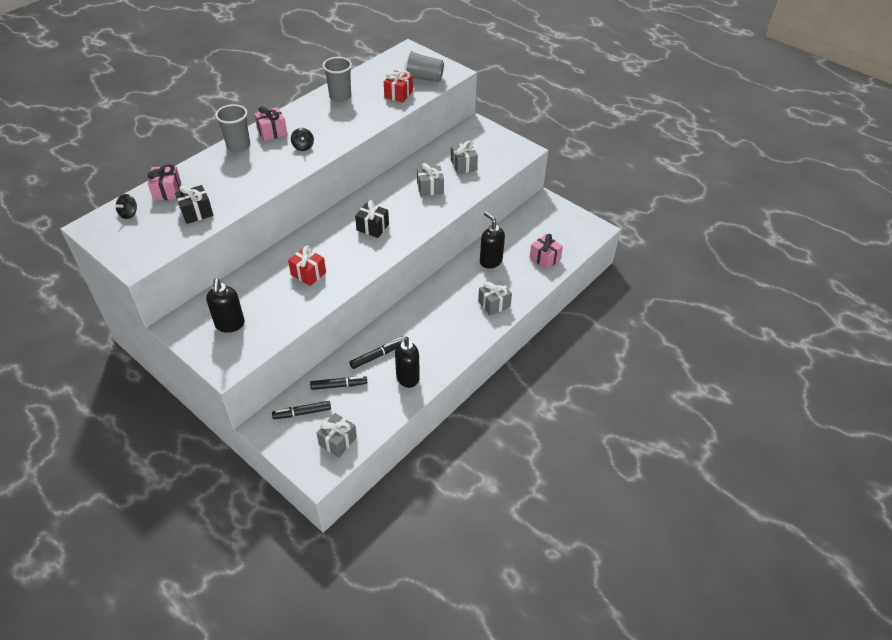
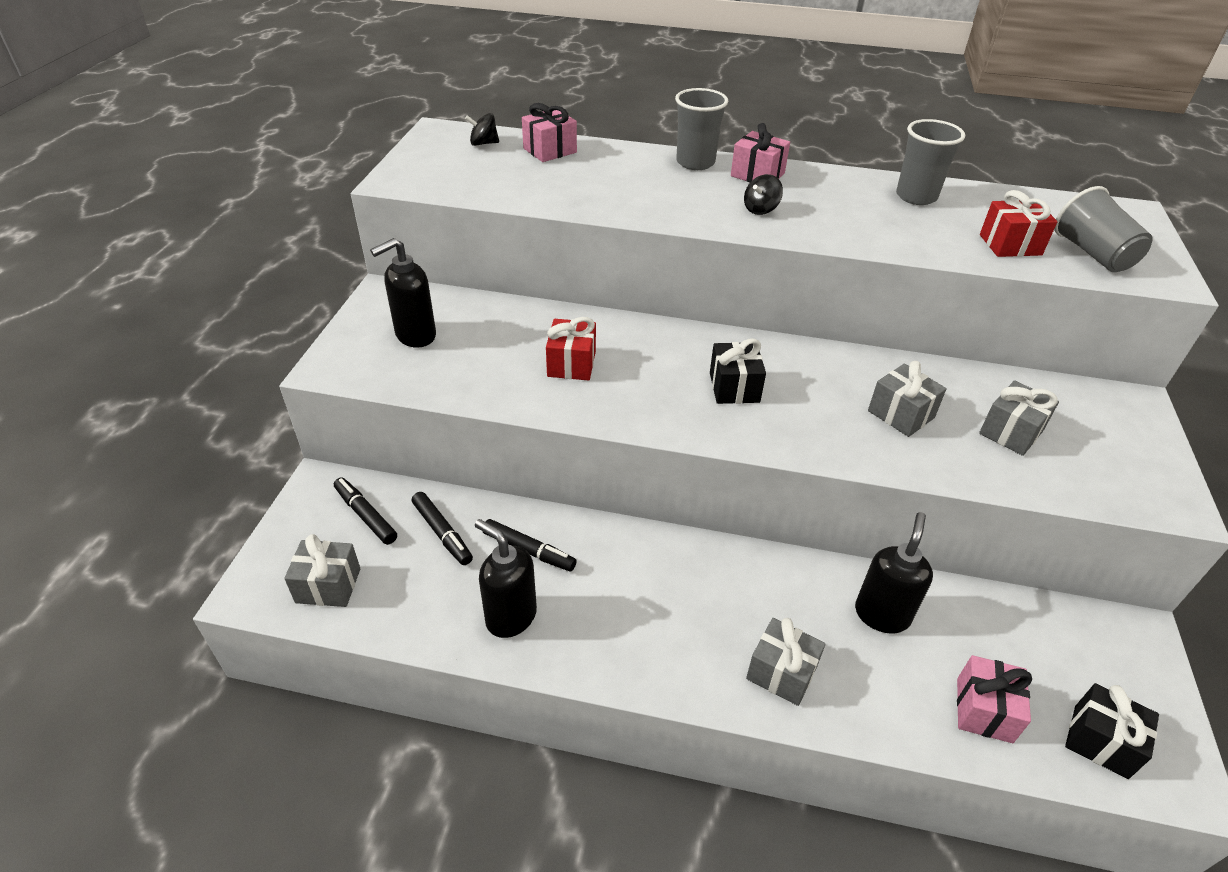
camera: 60 degrees right, 5 degrees down
black gift [175,185,213,224] -> black gift moved to [1065,683,1159,779]

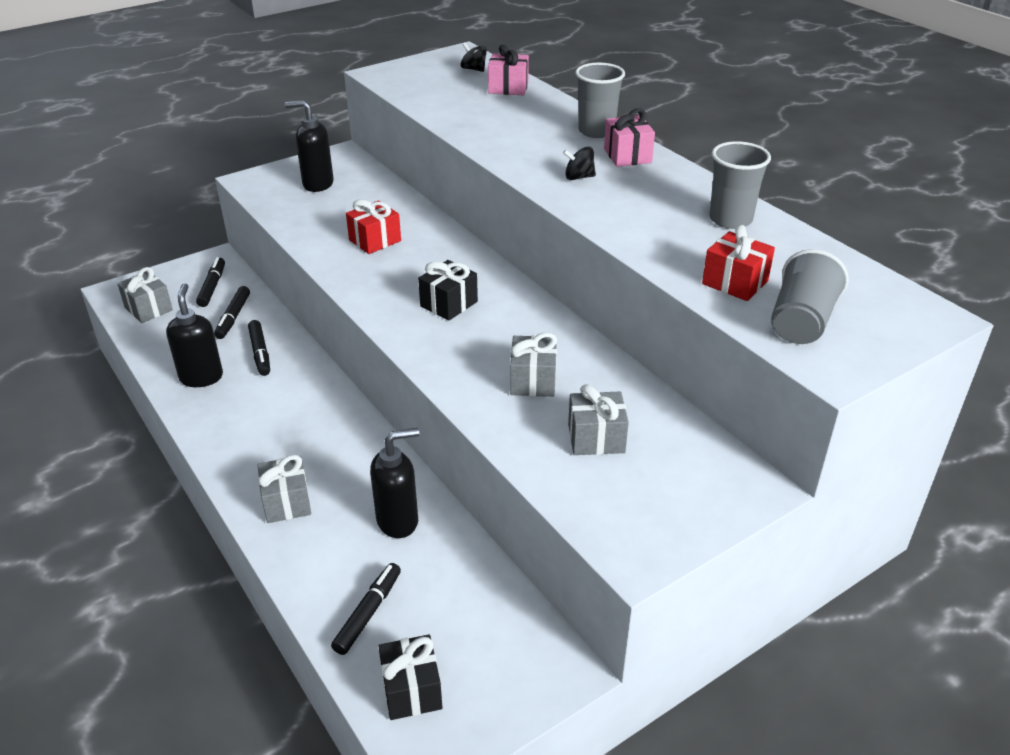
camera: 45 degrees right, 5 degrees down
pink gift [957,655,1032,743] -> black marker [331,563,401,655]

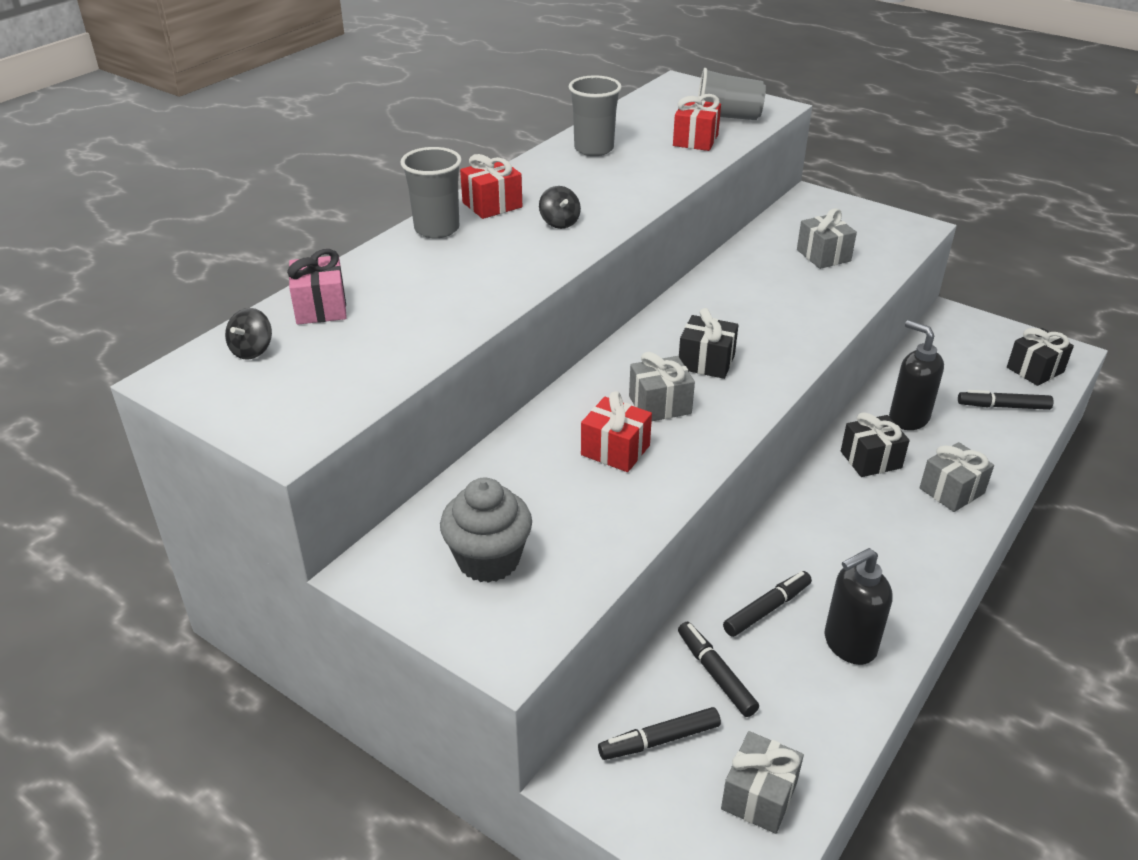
camera: 110 degrees left, 0 degrees up
black marker [214,286,250,339] -> black marker turned 105 degrees counterclockwise [678,622,759,717]
black soap dispenser [285,100,334,192] -> grey cupcake [440,477,532,583]
grey gift [510,332,557,397] -> grey gift moved to [629,352,695,421]
pink gift [604,108,655,167] -> red gift [460,154,522,219]
none -> black gift [841,412,910,477]

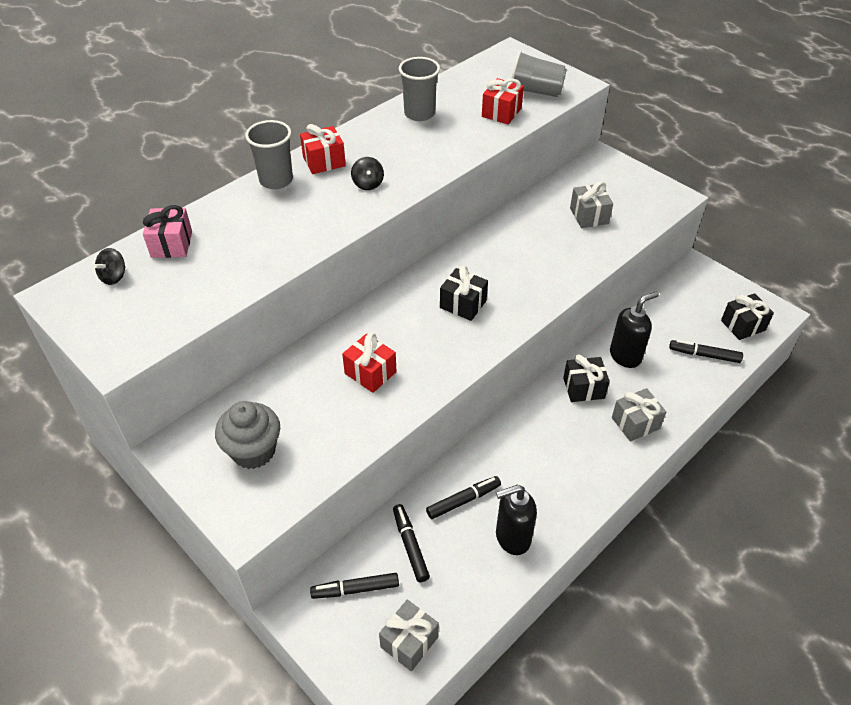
camera: 10 degrees right, 10 degrees up
grey gift [629,352,695,421] -> none
black soap dispenser [889,320,944,430] -> black soap dispenser turned 90 degrees clockwise [610,291,659,368]

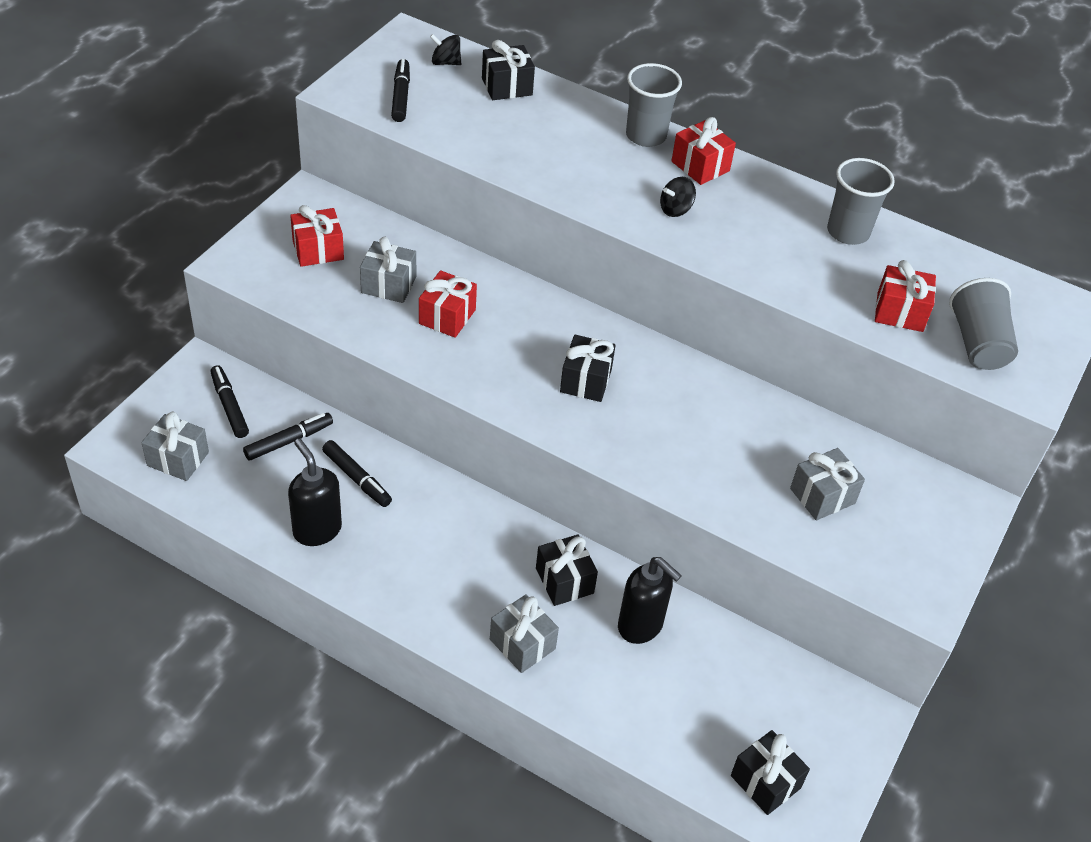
camera: 70 degrees right, 0 degrees up
pink gift [143,205,192,258] -> black gift [482,40,535,100]
grey cupcake [215,401,280,469] -> red gift [290,205,344,267]
black marker [669,340,743,363] -> black marker moved to [391,59,410,122]
none -> grey gift [360,236,416,303]

